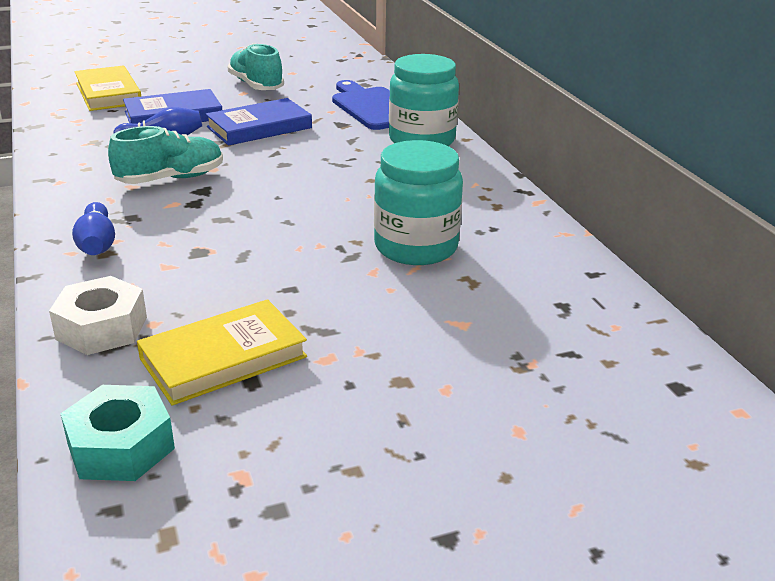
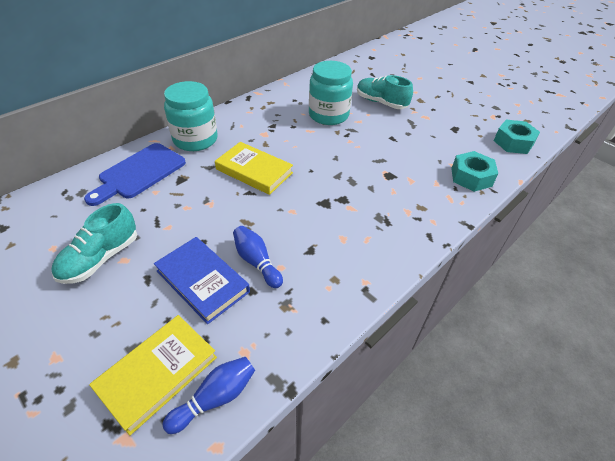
camera: 115 degrees left, 15 degrees up
white nut [49,276,147,355] -> turquoise nut [451,151,498,192]
blue bowling pin [72,202,115,255] -> blue bowling pin moved to [162,357,255,434]
turquoise shoe [108,126,223,184] -> turquoise shoe moved to [357,75,413,109]
yellow book [137,299,307,406] -> yellow book moved to [215,142,293,195]
blue book [205,98,312,146] -> none

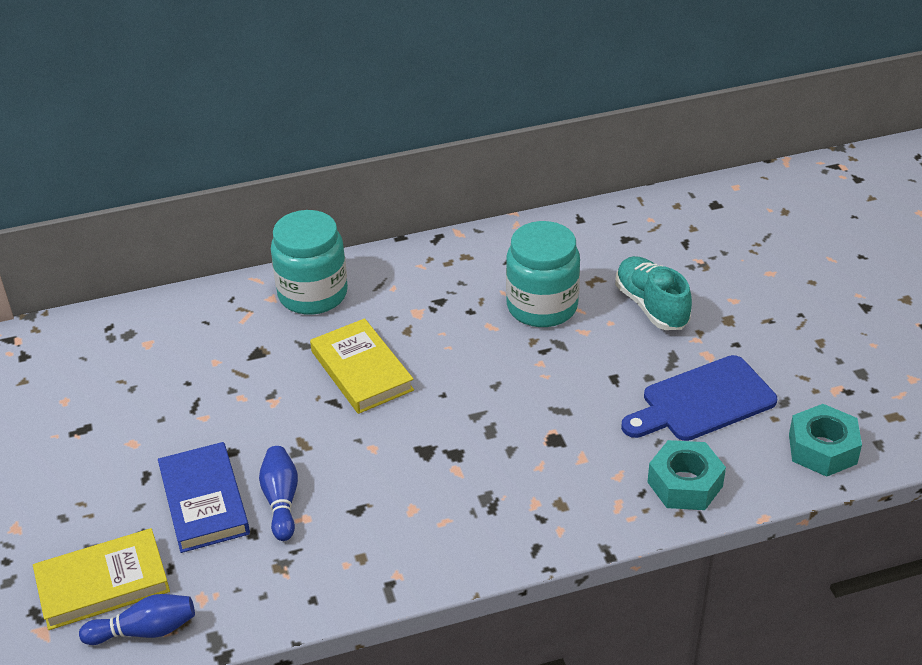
camera: 30 degrees right, 5 degrees down
turquoise shoe [52,203,137,284] -> none
blue cutting board [84,143,186,206] -> blue cutting board moved to [621,355,777,441]

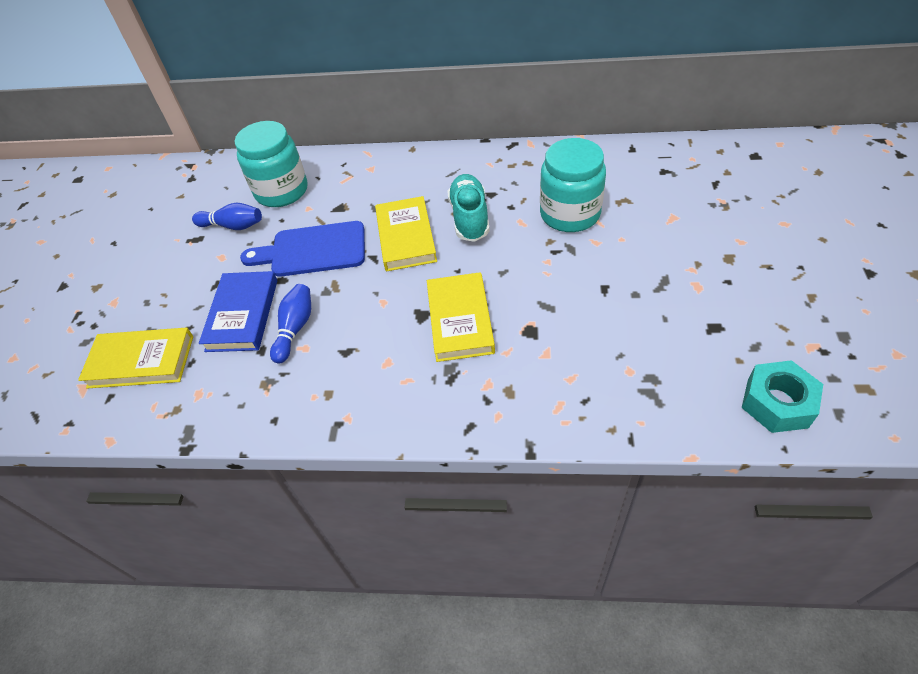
camera: 25 degrees right, 10 degrees up
blue bowling pin [79,594,195,645] -> blue bowling pin moved to [192,203,262,230]
turquoise jar [271,210,348,315] -> turquoise jar moved to [235,121,308,207]
turquoise shoe [615,256,692,330] -> turquoise shoe moved to [447,174,490,242]
blue cutting board [621,355,777,441] -> blue cutting board moved to [240,221,365,277]
turquoise nut [648,440,726,510] -> none
none -> yellow book [427,272,495,362]

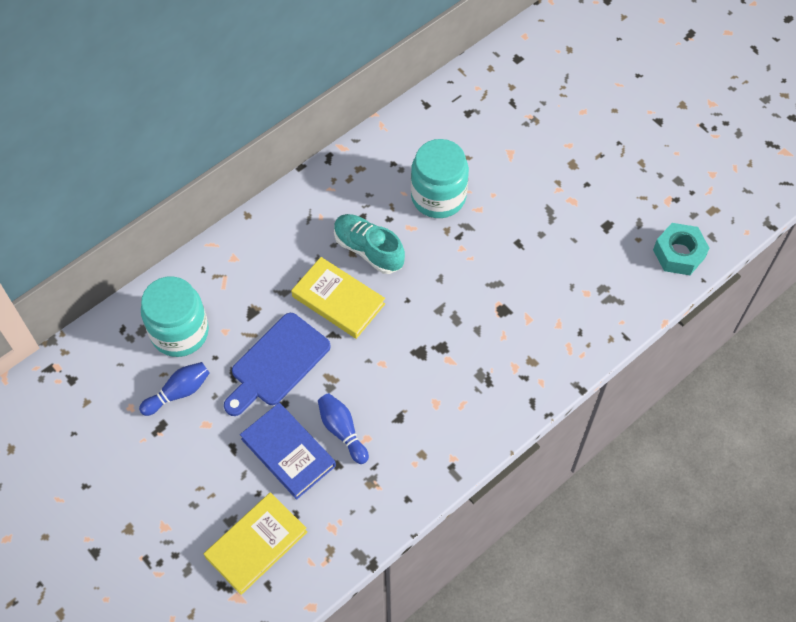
camera: 50 degrees left, 10 degrees up
yellow book [427,272,495,362] -> none

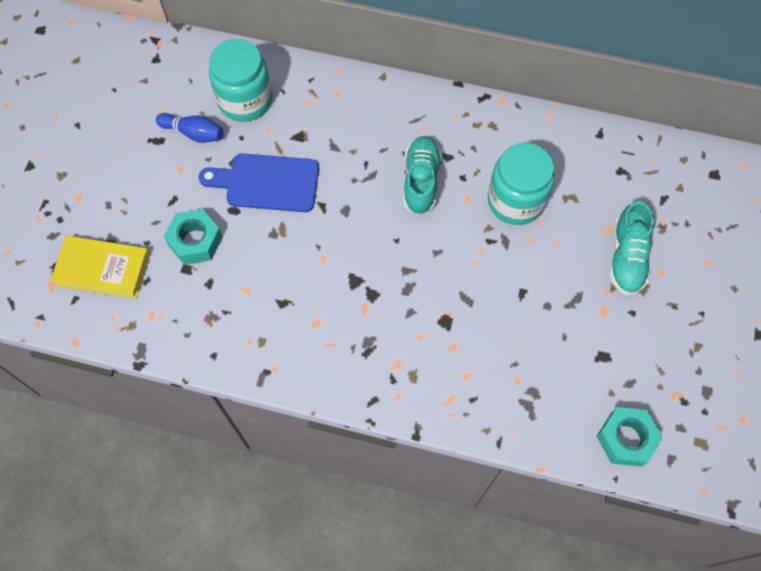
camera: 55 degrees right, 5 degrees up
blue book [240,403,336,500] -> turquoise nut [164,209,222,265]
yellow book [291,257,385,339] -> none
blue bowling pin [318,393,369,464] -> none
none -> turquoise shoe [609,201,654,296]

